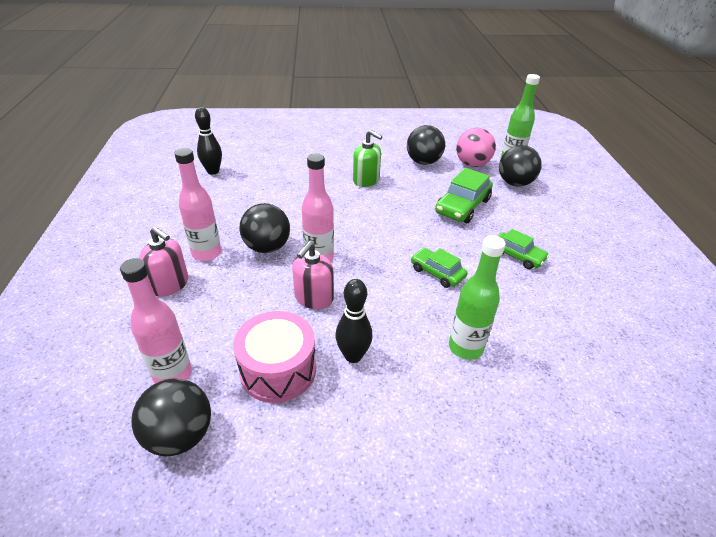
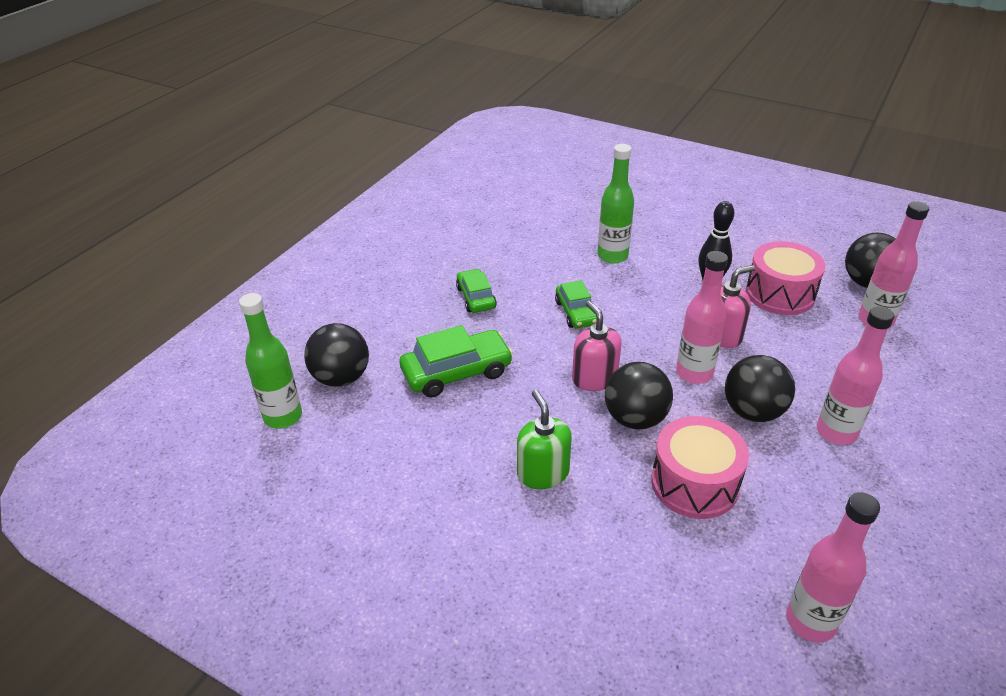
camera: 145 degrees left, 0 degrees up
pink soap dispenser [139,227,188,297] -> pink soap dispenser moved to [572,301,622,391]
black bowling pin [195,107,222,175] -> pink bottle [786,492,880,642]
black ball [407,125,445,165] -> black ball moved to [605,362,673,429]
pink ball [456,128,496,167] -> none
none -> pink drum [651,416,749,519]

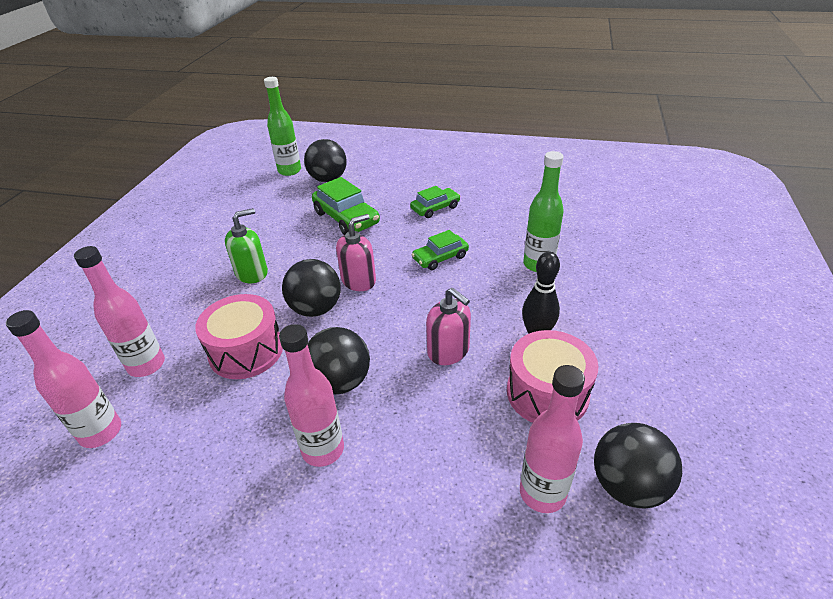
camera: 75 degrees right, 0 degrees up
pink bottle [676,251,728,384] -> pink bottle moved to [74,246,165,377]

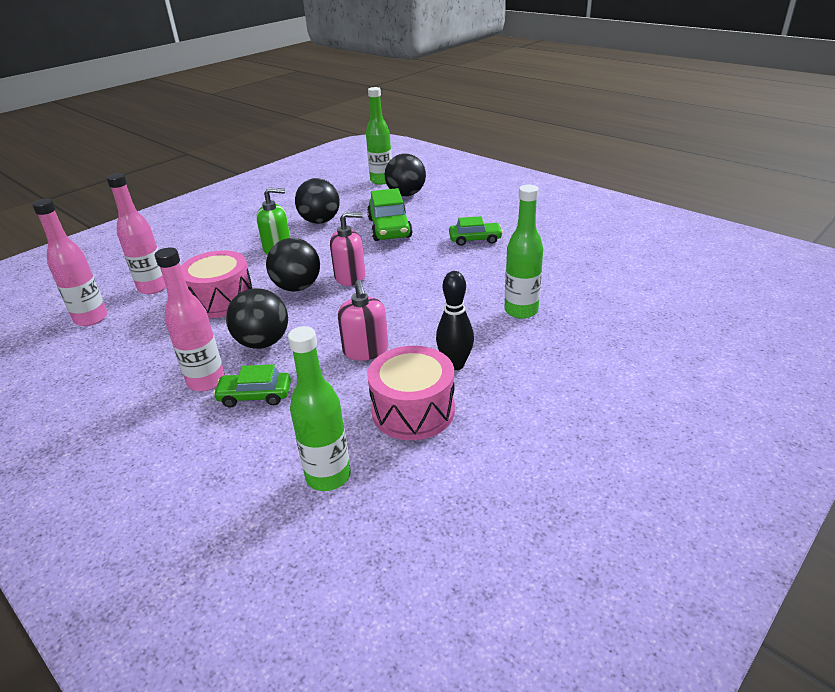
camera: 30 degrees right, 5 degrees down
green car [411,230,469,270] -> green car moved to [213,364,291,408]
pink bottle [520,365,585,513] -> green bottle [288,326,351,491]
black ball [594,423,682,508] -> black ball moved to [295,178,340,224]

